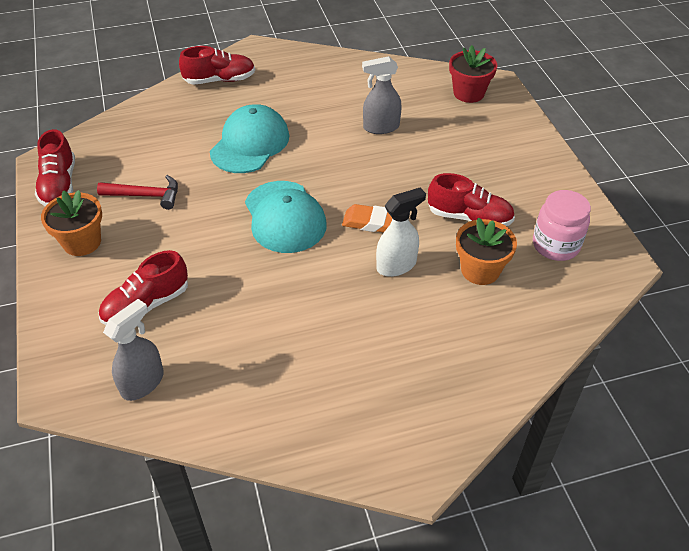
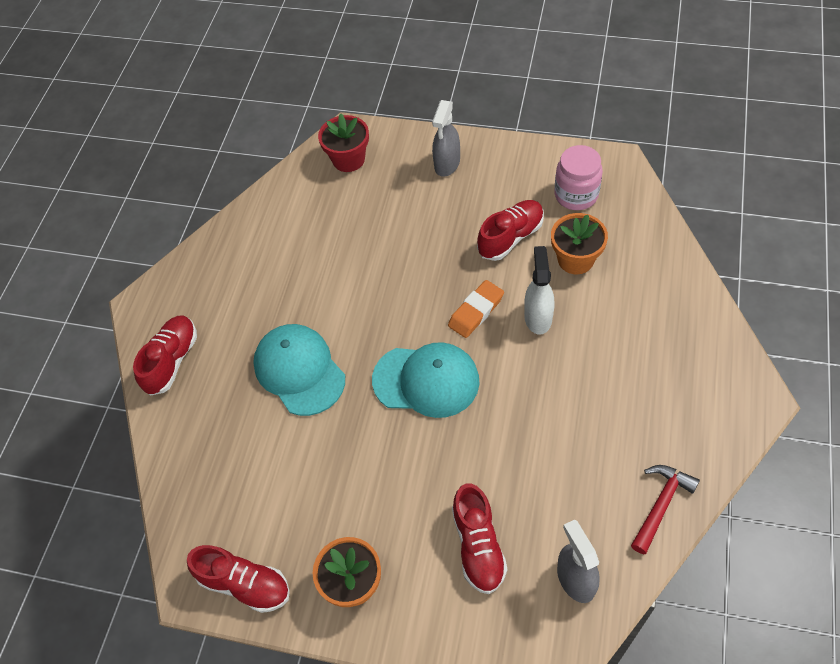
camera: 55 degrees left, 10 degrees up
red hammer [97,175,178,210] -> red hammer moved to [631,465,700,554]
grey spray bottle [362,56,402,134] -> grey spray bottle moved to [432,100,460,177]

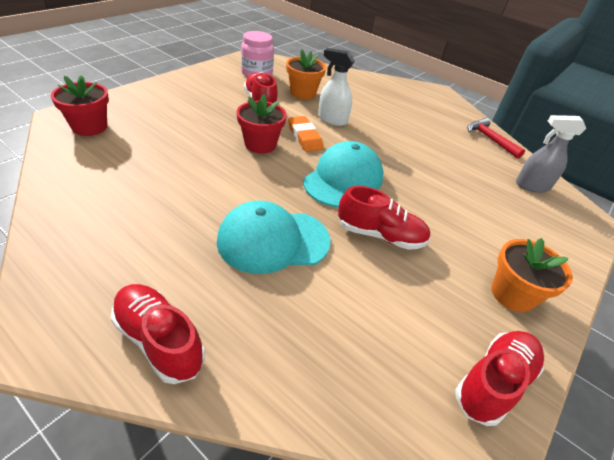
camera: 75 degrees left, 15 degrees down
grey spray bottle [432,100,460,177] -> none
red shoe [452,483,507,594] -> red shoe moved to [338,186,431,250]
none -> red flower pot [236,94,287,154]

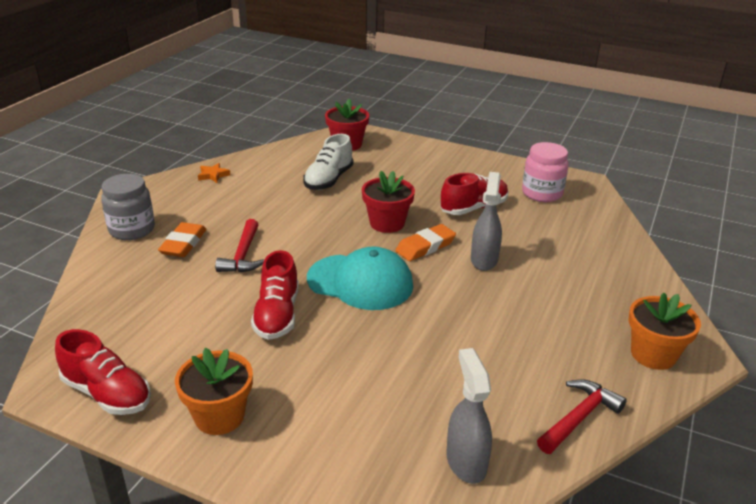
camera: 80 degrees right, 10 degrees down
red shoe [110,284,205,384] -> grey jar [101,174,155,240]
turquoise cap [217,201,331,274] -> red hammer [215,219,264,272]
orange flower pot [286,49,326,99] -> orange flower pot moved to [629,292,701,370]
white spray bottle [318,48,355,126] -> grey spray bottle [471,172,502,271]
none -> orange eraser [158,222,207,257]
none -> orange star [198,163,230,183]
none -> white shoe [303,134,354,190]

